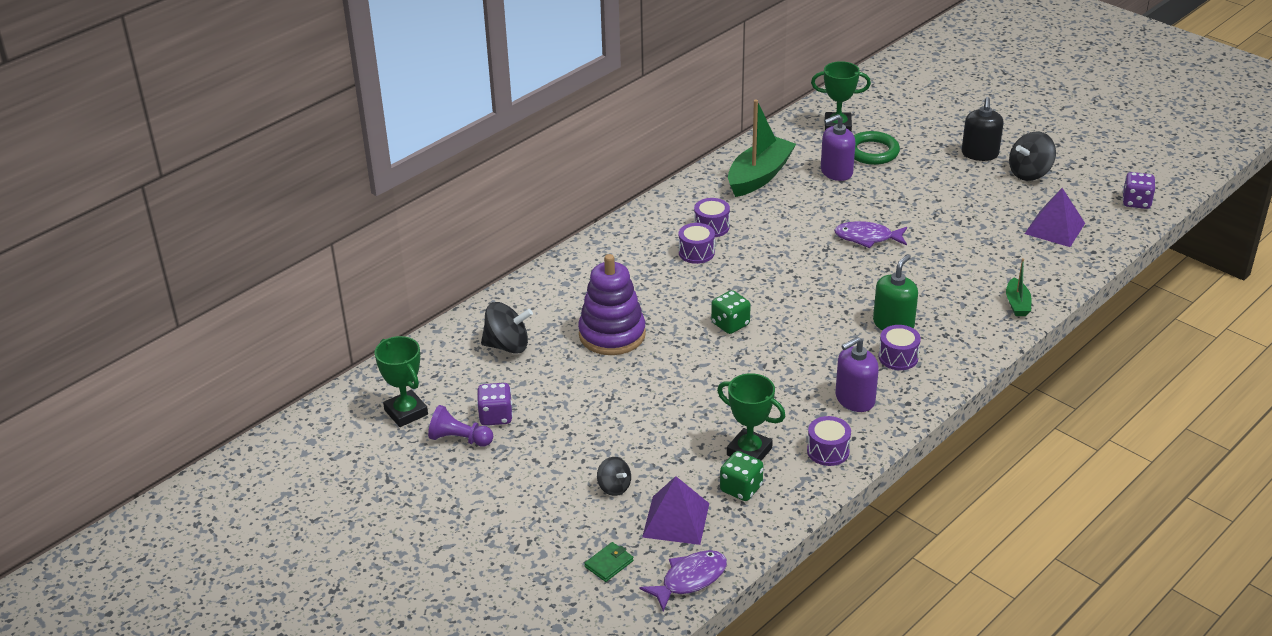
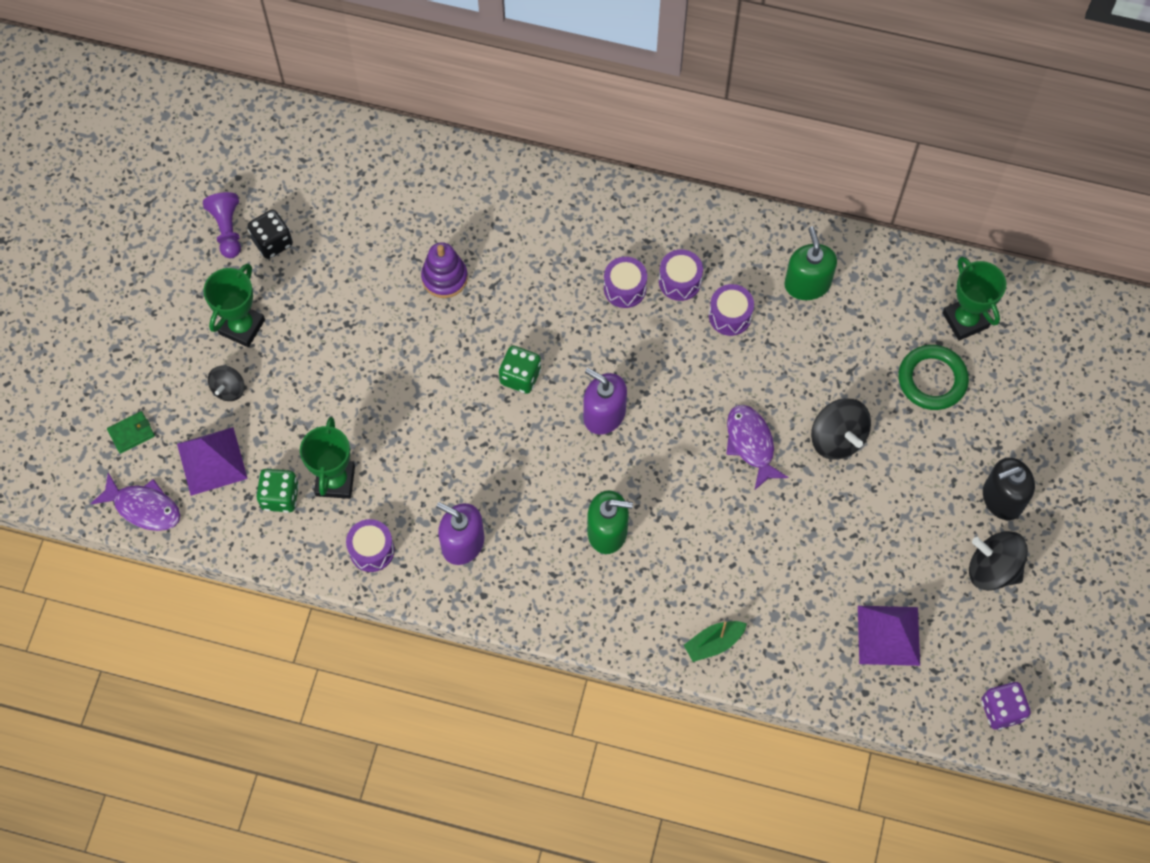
camera: 60 degrees right, 30 degrees up
green trophy [374,336,428,427] -> green trophy moved to [203,263,265,347]
purple dice [477,383,513,426] -> black dice [247,209,293,259]
black spinning top [481,302,533,354] -> black spinning top moved to [811,398,871,460]
purple stacking toy [578,254,646,355] -> purple stacking toy [421,242,468,298], size x0.62
green wallet [584,542,633,582] -> green wallet turned 45 degrees counterclockwise [107,411,155,454]
green boat [728,99,796,197] -> green soap dispenser [784,226,837,300]
purple soap dispenser [821,114,855,181] -> purple soap dispenser moved to [583,368,627,435]
purple drum [879,325,921,370] -> purple drum moved to [709,284,754,336]

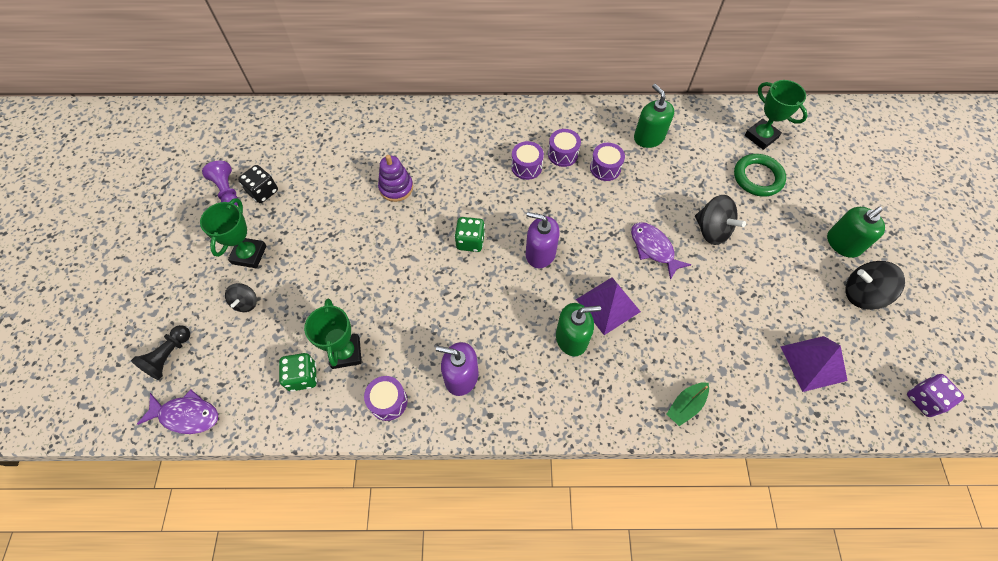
camera: 15 degrees left, 5 degrees down
green wallet [107,411,155,454] -> black pawn [131,325,190,380]
purple pyramid [177,427,248,496] -> purple pyramid moved to [576,277,641,335]
black soap dispenser [983,457,1035,520] -> green soap dispenser [827,207,885,258]

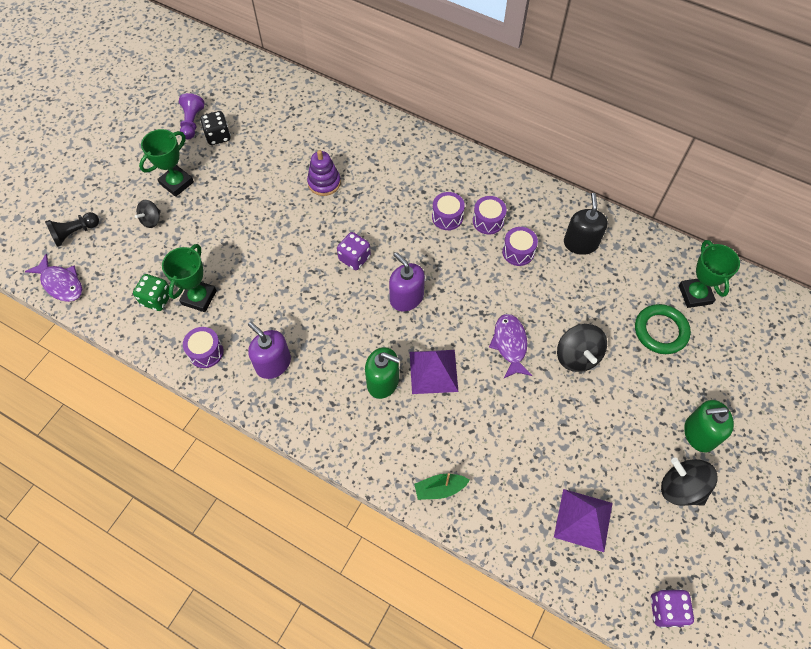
camera: 30 degrees right, 0 degrees up
green dice [454,217,485,252] -> purple dice [337,232,371,270]
green soap dispenser [634,84,674,148] -> black soap dispenser [564,193,608,255]

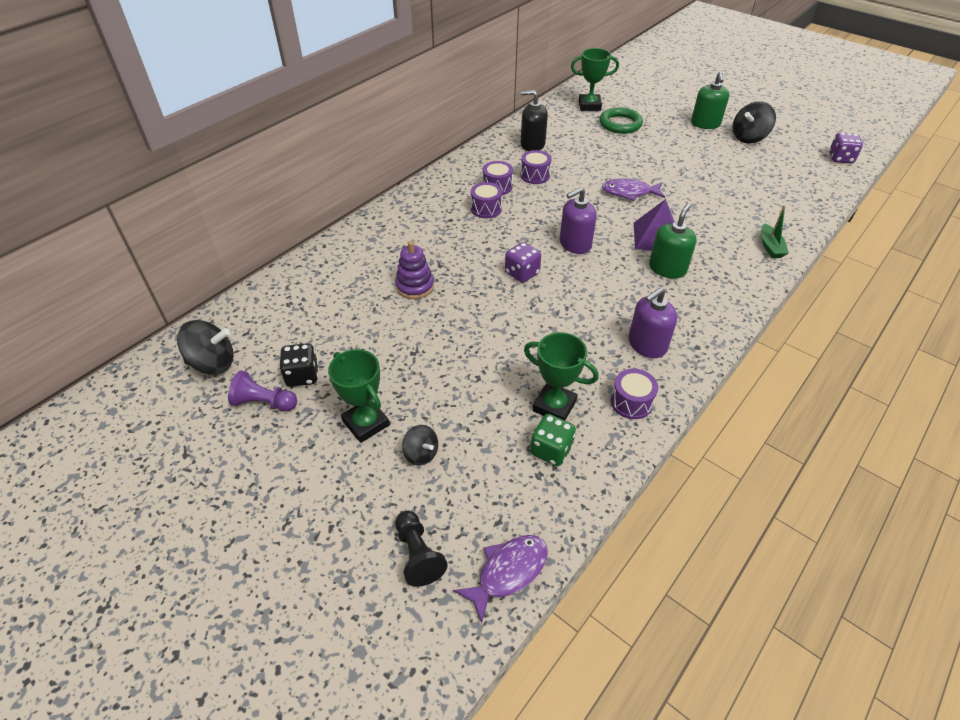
camera: 80 degrees left, 15 degrees down
purple pyramid [554,489,613,552] -> none
black spinning top [557,324,607,372] -> black spinning top moved to [177,320,234,375]

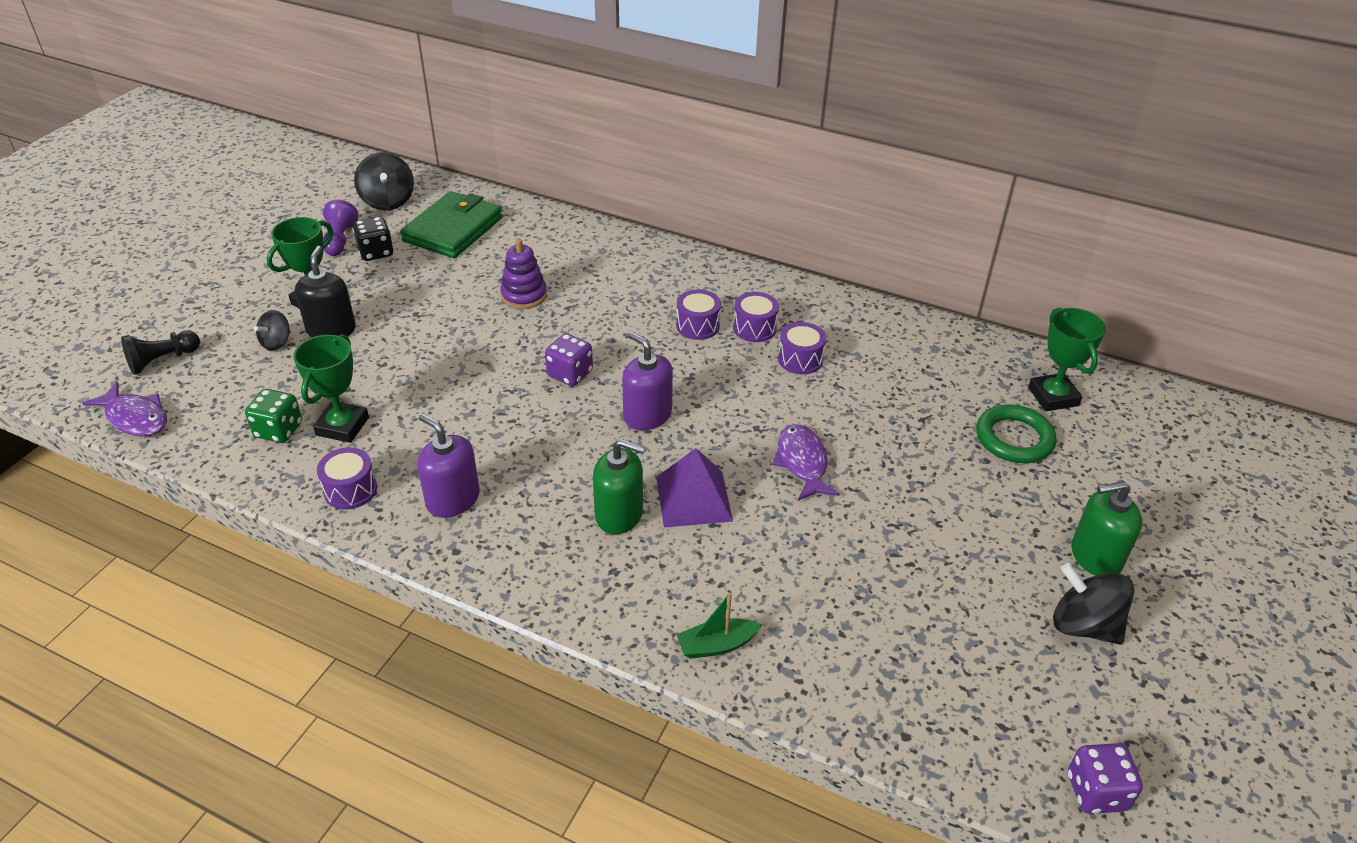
camera: 75 degrees right, 5 degrees down
black soap dispenser [521,90,548,151] -> black soap dispenser moved to [295,246,356,337]
none -> green wallet [400,191,502,258]

